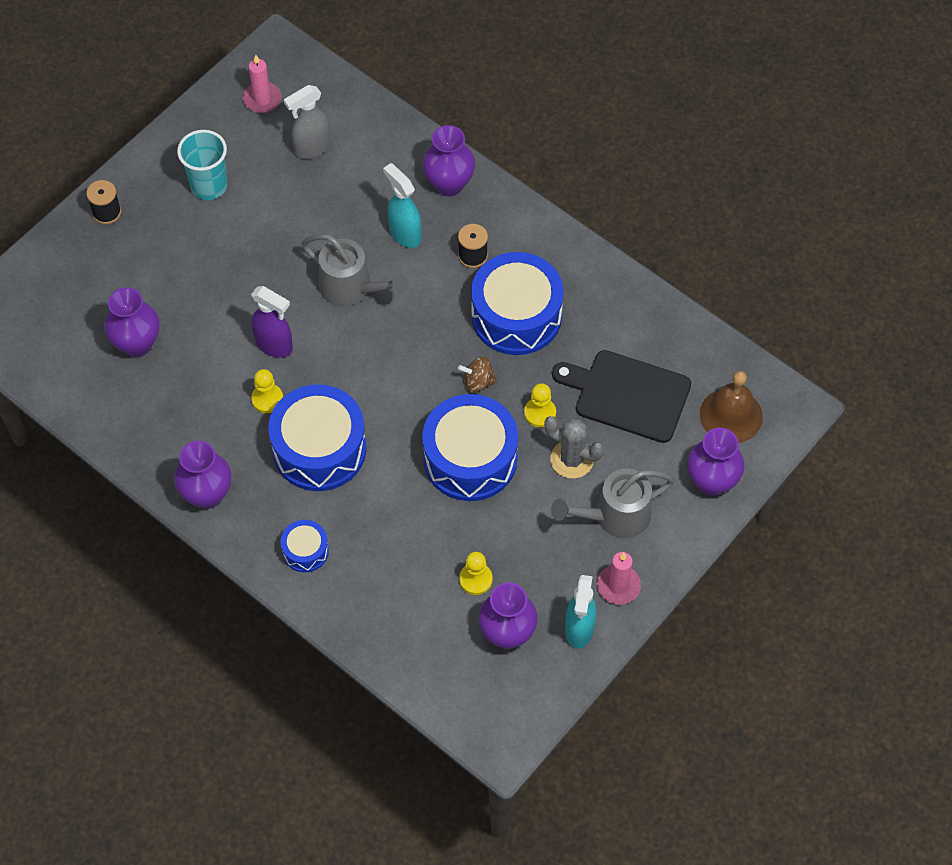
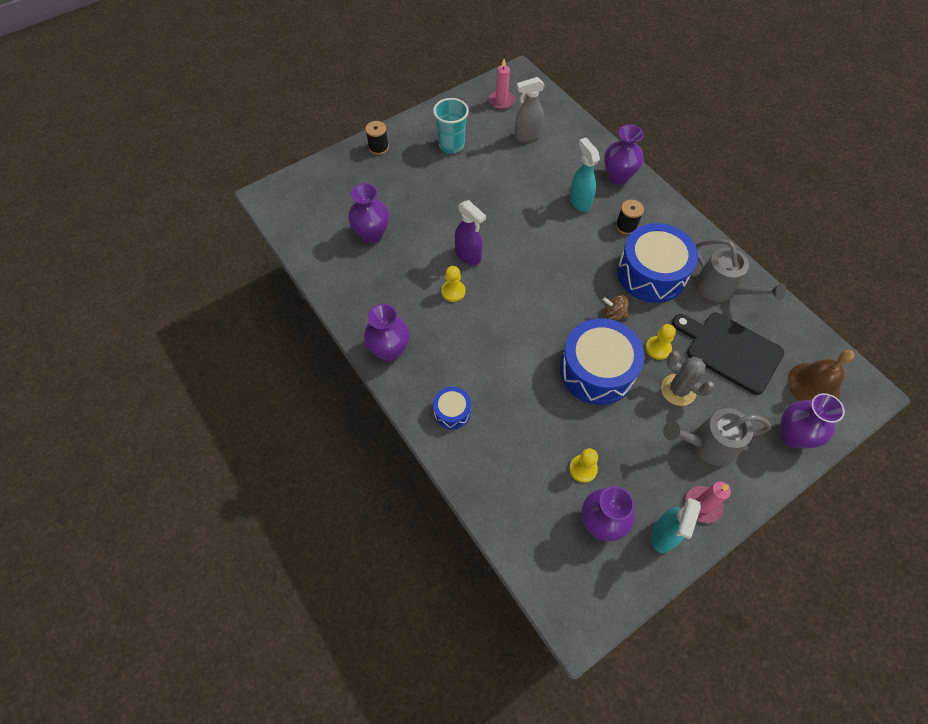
camera: 15 degrees right, 0 degrees up
blue drum [269,384,366,491] -> none
grey watering can [302,234,408,307] -> grey watering can moved to [696,239,786,302]

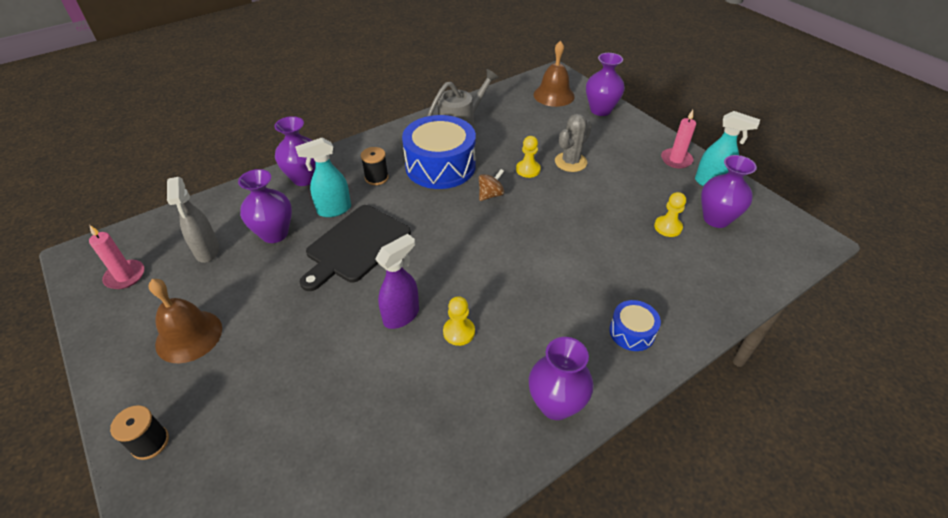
camera: 90 degrees left, 15 degrees down
purple vase [348,183,389,243] -> purple vase moved to [238,169,292,243]
turquoise cup [433,98,469,153] -> brown bell [149,279,222,363]
blue drum [560,318,645,405] -> none
brown spinning top [603,295,629,321] -> brown spinning top turned 150 degrees counterclockwise [479,169,504,201]
grey watering can [663,408,771,466] -> none
black cutting board [672,313,784,395] -> black cutting board moved to [299,205,411,291]

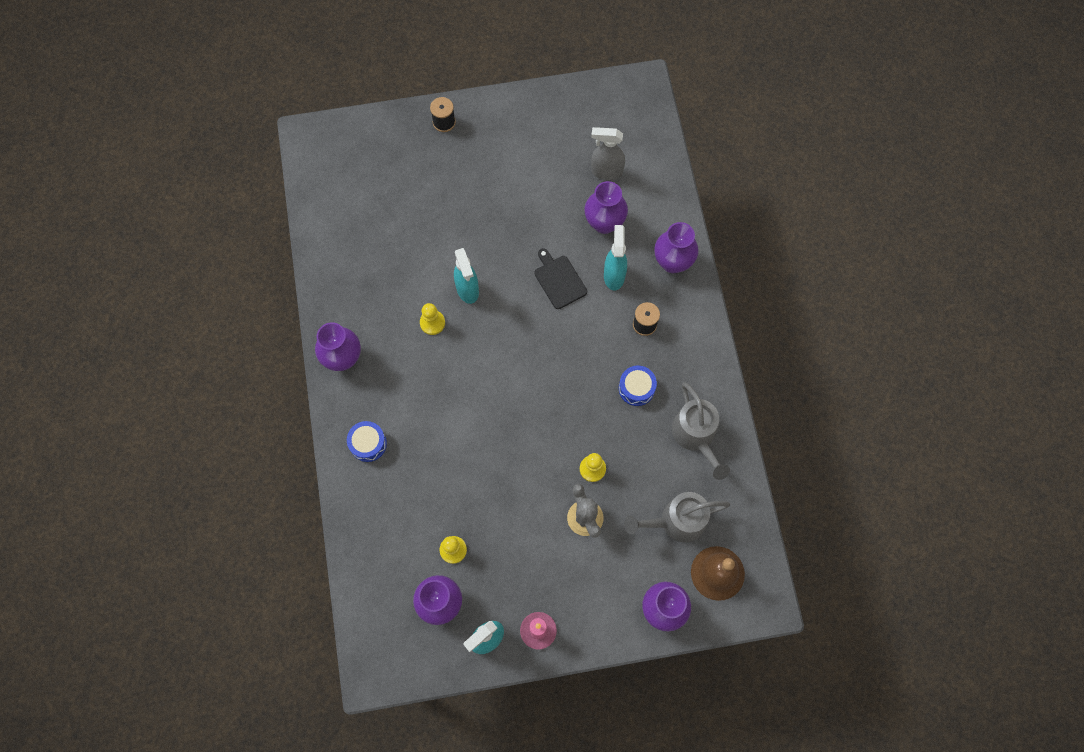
camera: 115 degrees right, 25 degrees up
pink candle [89,225,144,289] -> none
brown bell [149,279,222,363] -> none
black cutting board [299,205,411,291] -> black cutting board [534,248,587,309], size x0.61
purple spray bottle [375,234,419,329] -> turquoise spray bottle [454,248,479,304]
blue drum [402,115,476,189] -> blue drum [619,365,657,406], size x0.48
brown spinning top [479,169,504,201] -> none
none -> grey watering can [624,492,730,542]

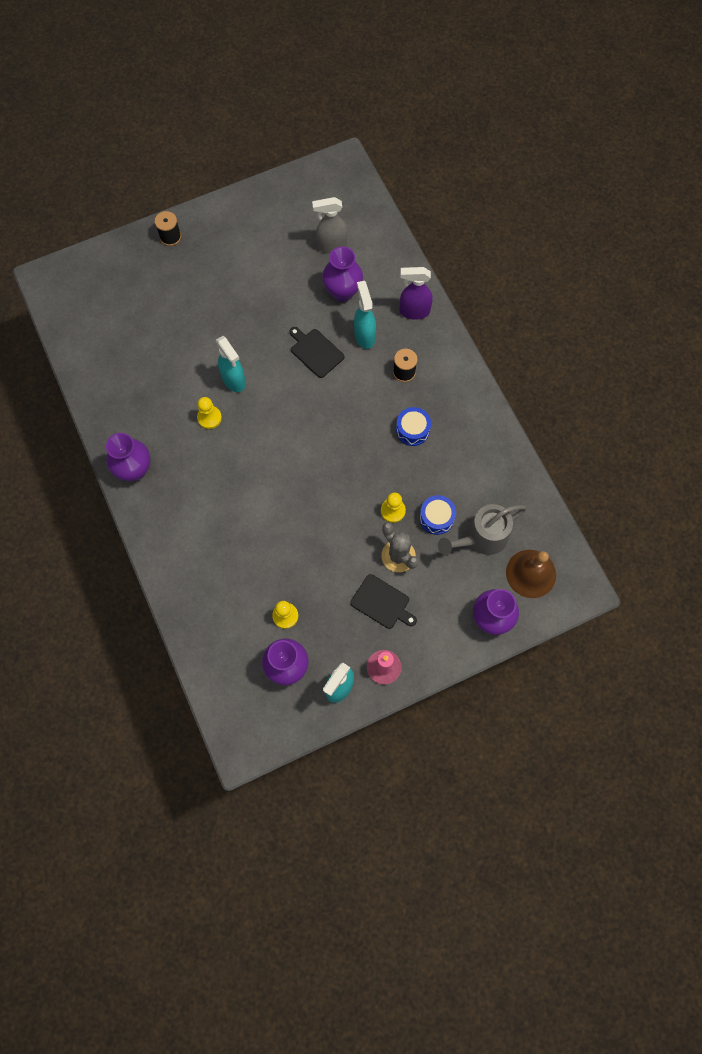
camera: 15 degrees left, 0 degrees up
blue drum [347,421,387,462] -> blue drum moved to [419,495,456,535]
purple vase [654,222,699,273] -> purple spray bottle [400,267,433,320]
grey watering can [672,382,730,480] -> none
none -> black cutting board [351,574,417,629]

